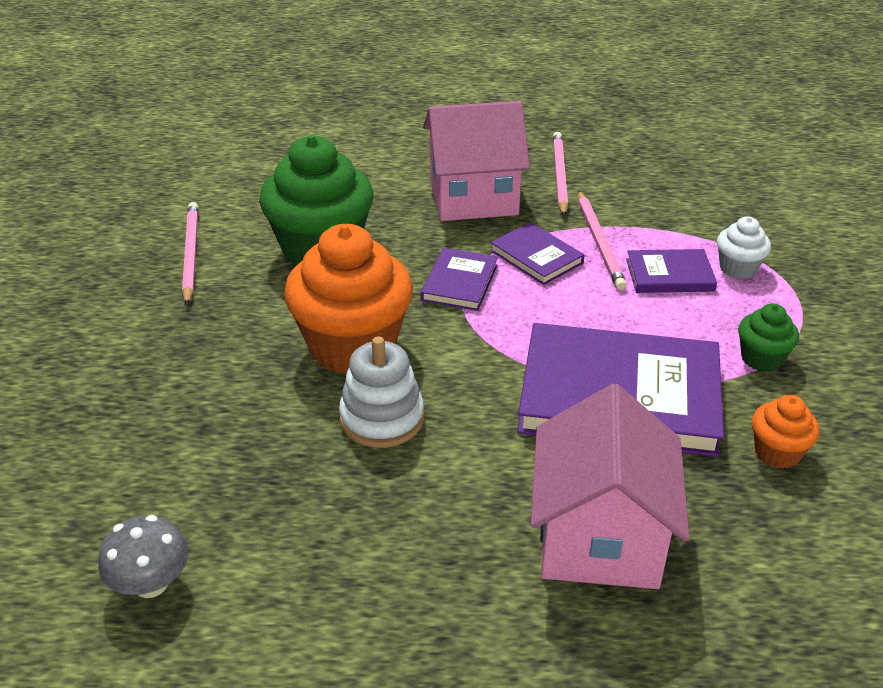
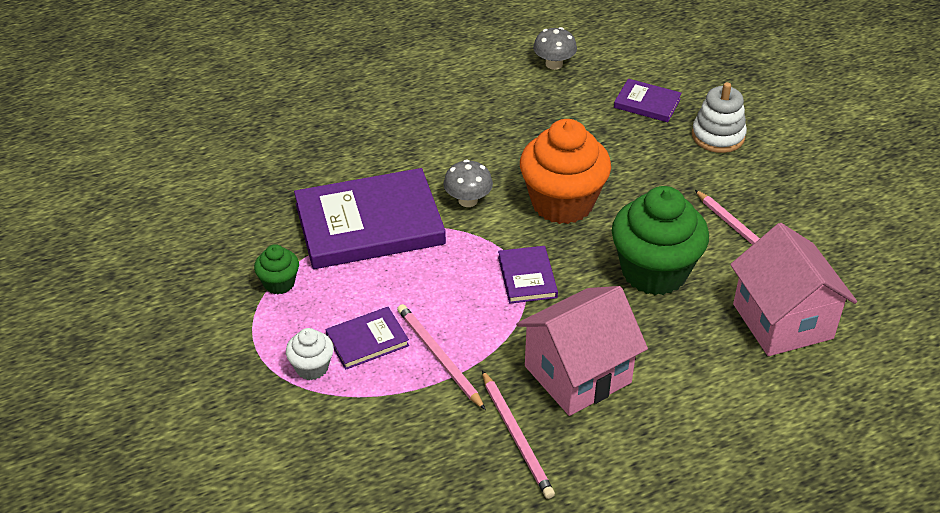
camera: 155 degrees right, 5 degrees up
white stacking toy [339,336,424,448] -> white stacking toy moved to [692,82,747,153]
purple book [490,222,585,285] -> purple book moved to [614,79,682,122]
pink house [531,384,689,589] -> pink house moved to [730,223,857,356]
orange cupcake [752,395,820,469] -> none
none -> grey mushroom [443,159,493,207]

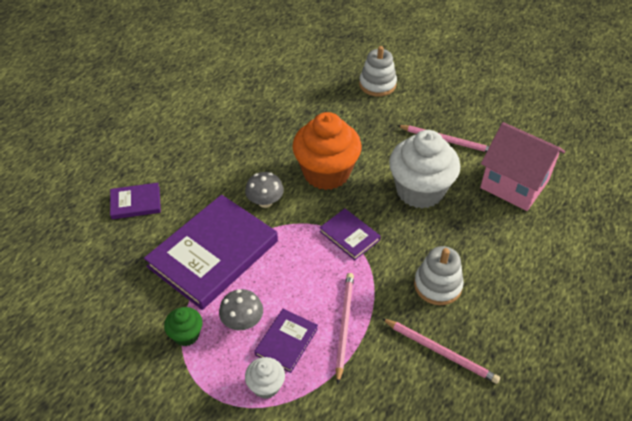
camera: 35 degrees left, 5 degrees up
pink pencil [397,304,486,410] -> pink pencil turned 75 degrees clockwise [335,273,354,384]
pink house [516,286,648,416] -> white stacking toy [414,246,464,305]
grey mushroom [533,27,577,70] -> grey mushroom moved to [219,289,263,330]
green cupcake [612,186,709,295] -> white cupcake [389,130,460,209]
purple book [614,79,682,122] -> purple book moved to [110,183,161,219]

